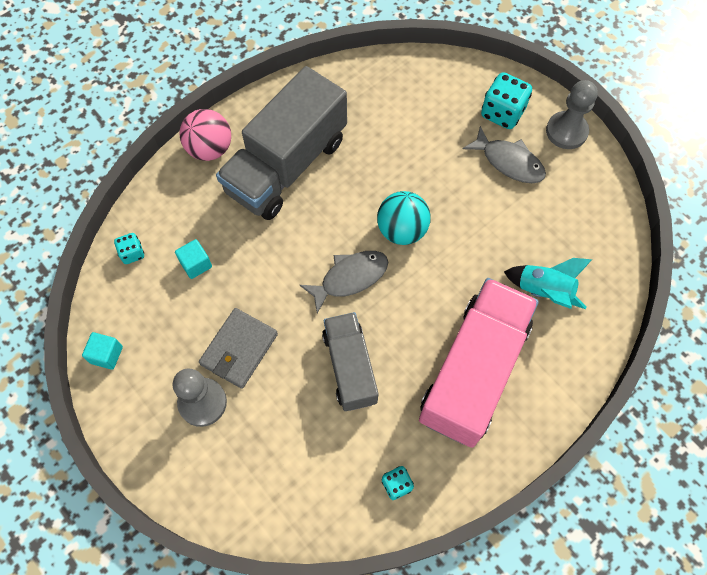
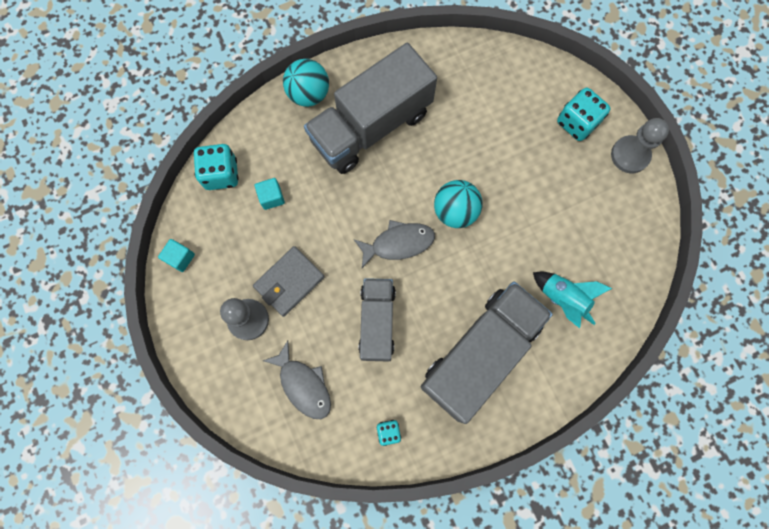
camera: 15 degrees right, 10 degrees up
turquoise dice [114,233,144,264] -> turquoise dice [194,144,239,190], size x1.81
pink ball [179,109,231,161] -> turquoise ball [283,59,329,107]
pink truck [419,278,539,448] -> grey truck [421,282,553,424]
grey fish [463,126,546,183] -> grey fish moved to [263,341,331,419]

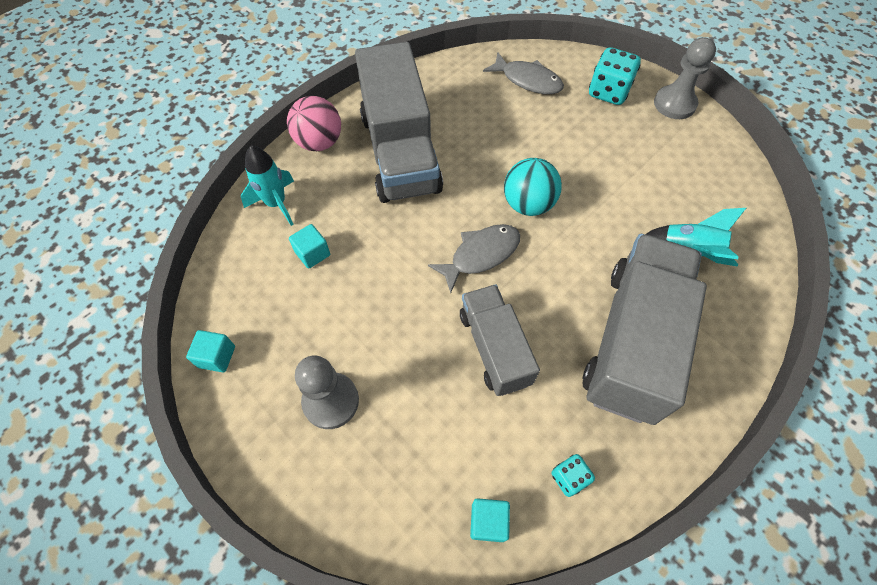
camera: 20 degrees left, 15 degrees down
turquoise dice [194,144,239,190] -> none
grey wallet [253,246,325,317] -> none
grey fish [263,341,331,419] -> grey fish moved to [483,52,564,94]
turquoise ball [283,59,329,107] -> pink ball [287,96,341,151]
grey truck [304,43,437,174] -> grey truck turned 45 degrees counterclockwise [355,42,443,203]
none -> turquoise rocket [241,145,294,226]
none -> turquoise cube [470,498,510,542]

